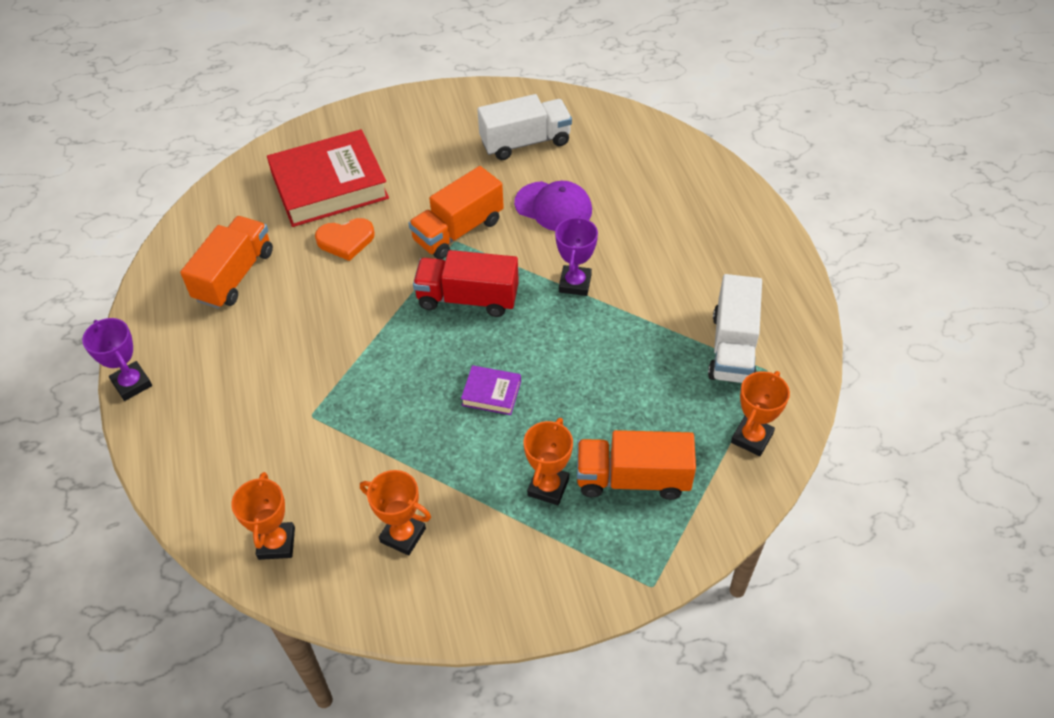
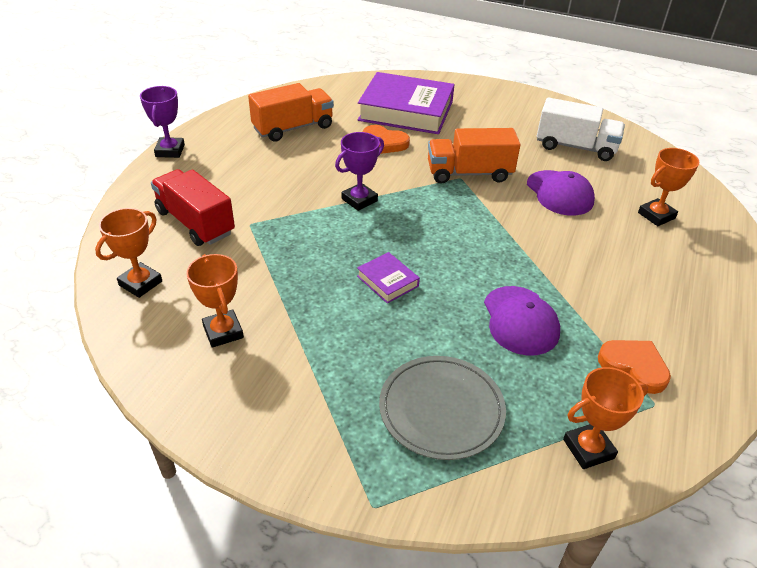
camera: 35 degrees right, 10 degrees down
red book [267,129,389,227] -> purple book [358,72,455,134]
red truck [413,250,519,317] -> red truck moved to [151,169,235,246]
orange trophy [524,418,573,505] -> orange trophy moved to [638,148,700,226]
purple trophy [555,216,598,296] -> purple trophy moved to [335,132,384,211]
orange truck [577,430,696,500] -> grey plate [379,356,506,460]
white truck [708,274,762,383] -> orange heart [598,340,671,394]
none -> purple cap [484,286,560,356]

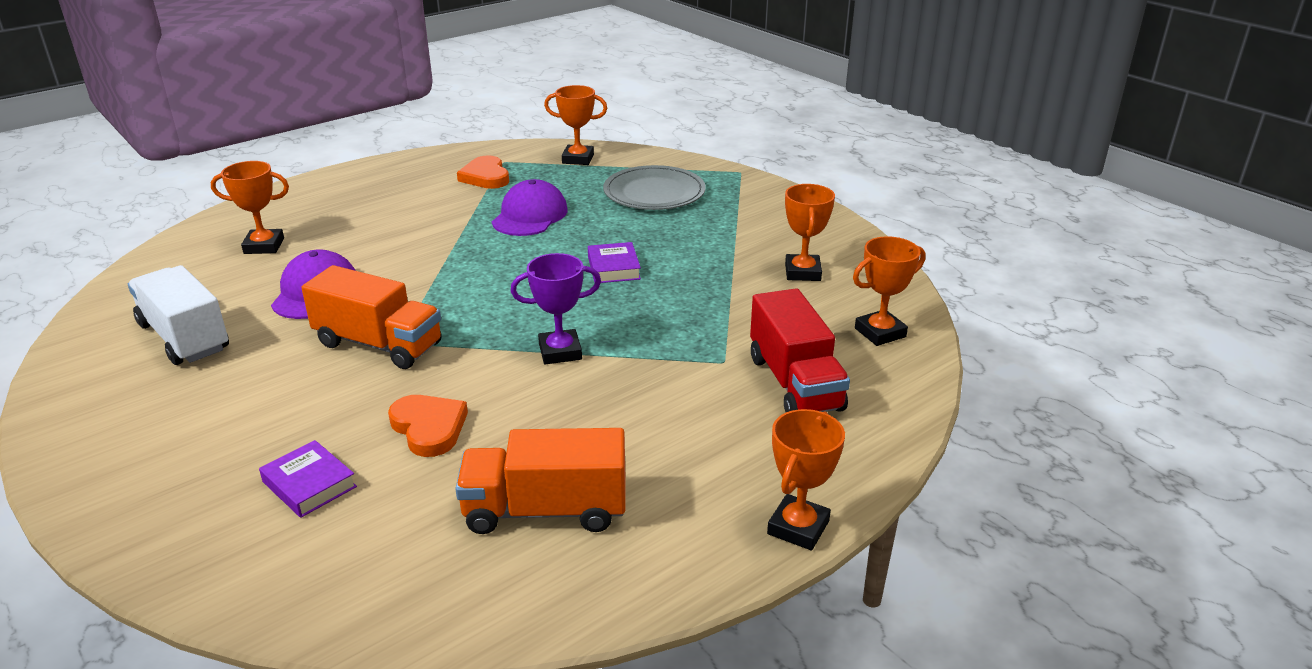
camera: 150 degrees left, 10 degrees down
purple trophy [140,86,185,158] -> orange trophy [767,409,845,550]
purple book [358,72,455,134] -> purple book [259,440,357,518], size x0.44

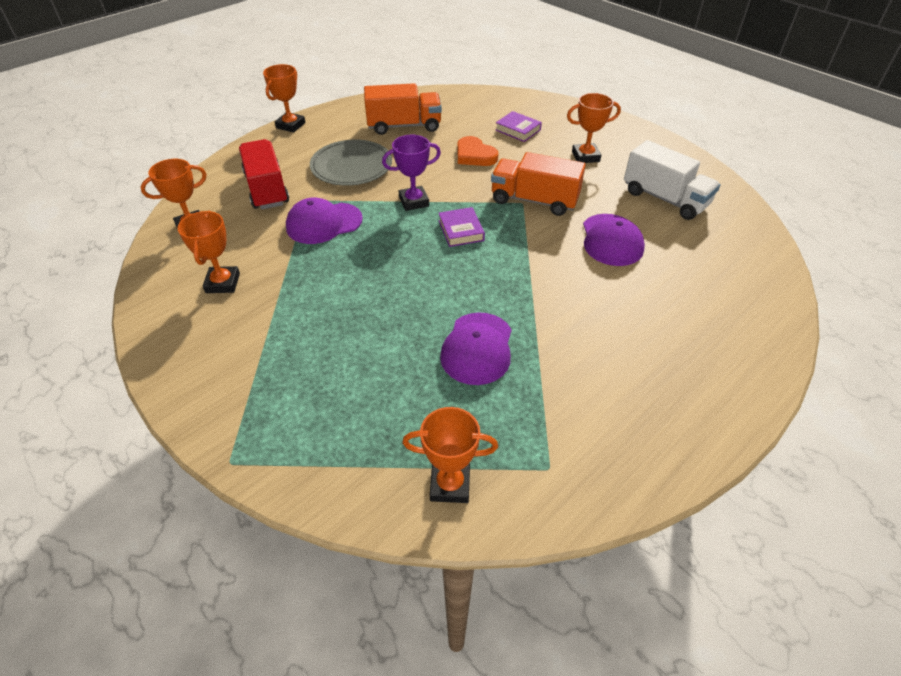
camera: 175 degrees right, 15 degrees up
orange trophy [211,161,289,254] -> orange trophy moved to [567,93,621,163]
orange heart [457,155,509,189] -> none
purple book [588,242,641,283] -> purple book moved to [439,207,485,247]
grey plate [603,165,706,210] -> grey plate moved to [310,140,392,186]
none -> purple cap [286,198,363,244]

